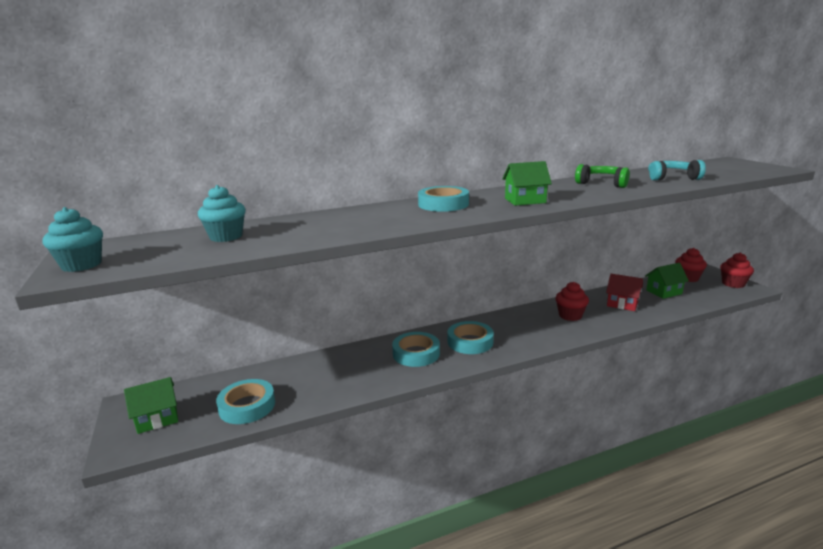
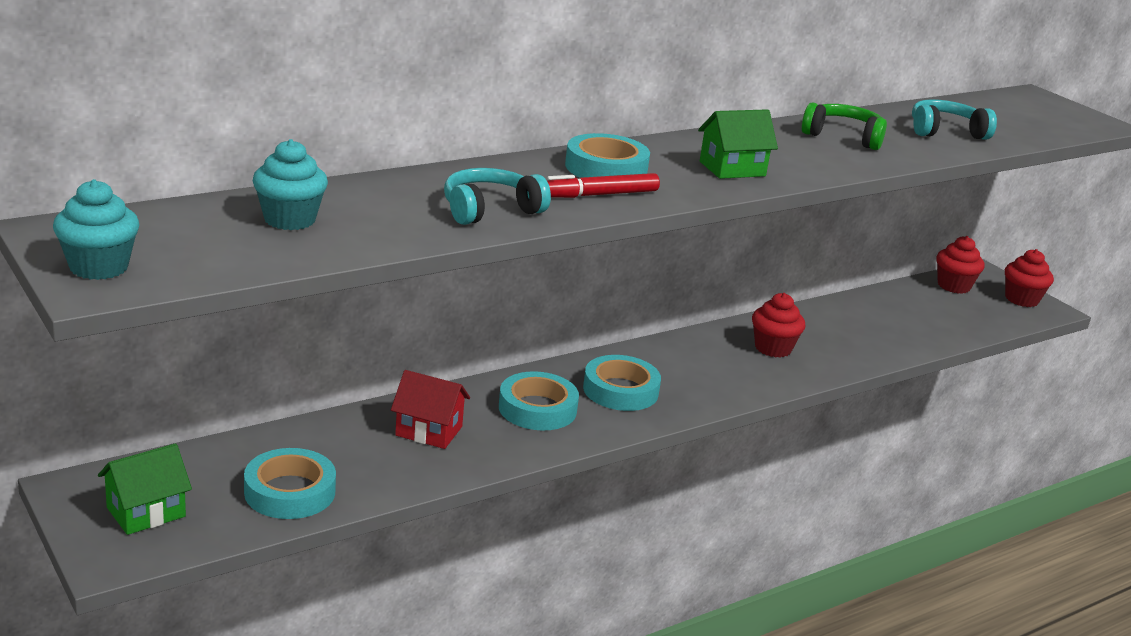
camera: 15 degrees left, 5 degrees up
red house [606,274,643,311] -> red house moved to [391,370,470,449]
green house [645,263,689,299] -> none
none -> turquoise headphones [444,168,551,225]
none -> red marker [547,173,660,198]

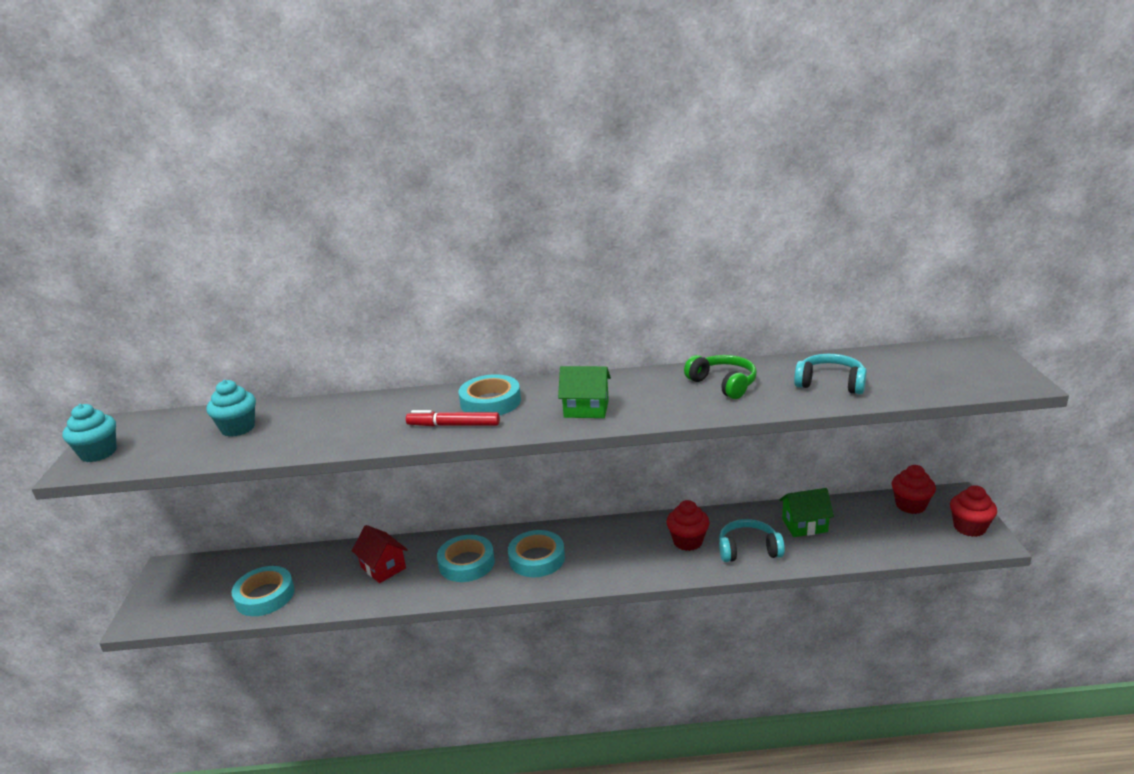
camera: 35 degrees right, 0 degrees up
green house [98,443,192,535] -> green house moved to [779,488,834,537]
turquoise headphones [444,168,551,225] -> turquoise headphones moved to [719,519,785,562]

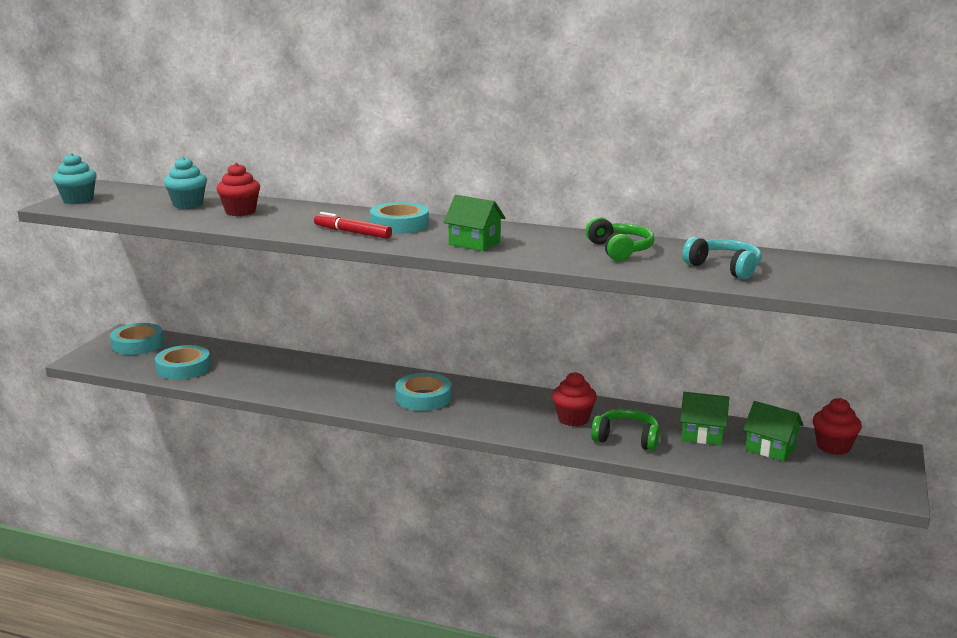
camera: 20 degrees right, 5 degrees down
red house [352,525,408,583] -> none
turquoise tape [437,535,495,582] -> turquoise tape moved to [110,323,164,355]
turquoise headphones [719,519,785,562] -> green headphones [591,409,660,451]
red cupcake [950,485,997,537] -> red cupcake moved to [216,163,260,216]
none -> green house [743,401,803,461]

